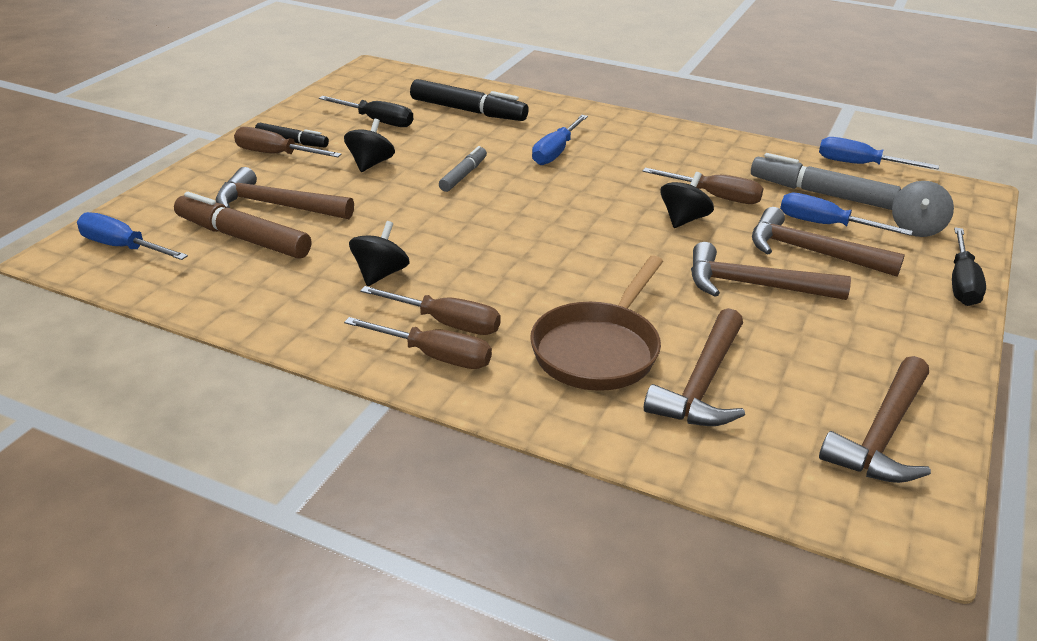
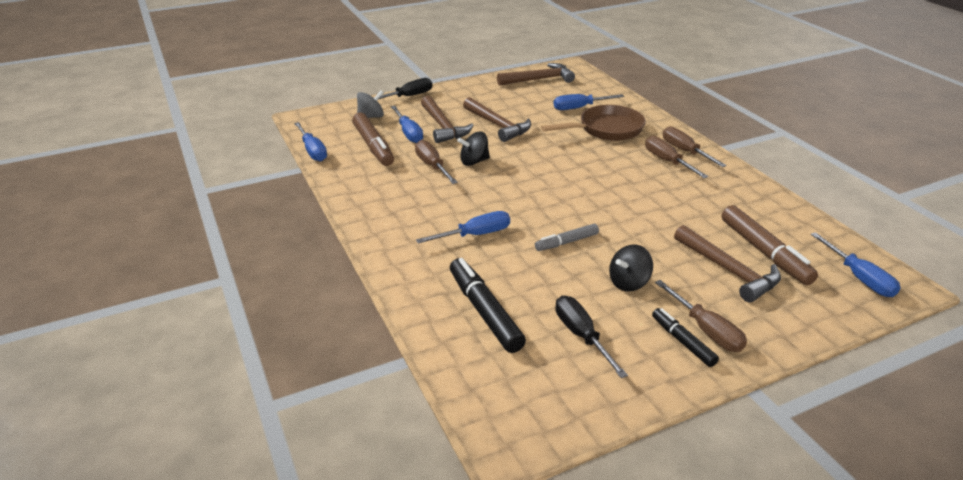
camera: 140 degrees left, 0 degrees up
black spinning top [349,221,410,286] -> none
brown hammer [644,308,745,426] -> blue screwdriver [553,94,624,110]
grey marker [751,153,901,210] -> brown marker [352,113,394,166]

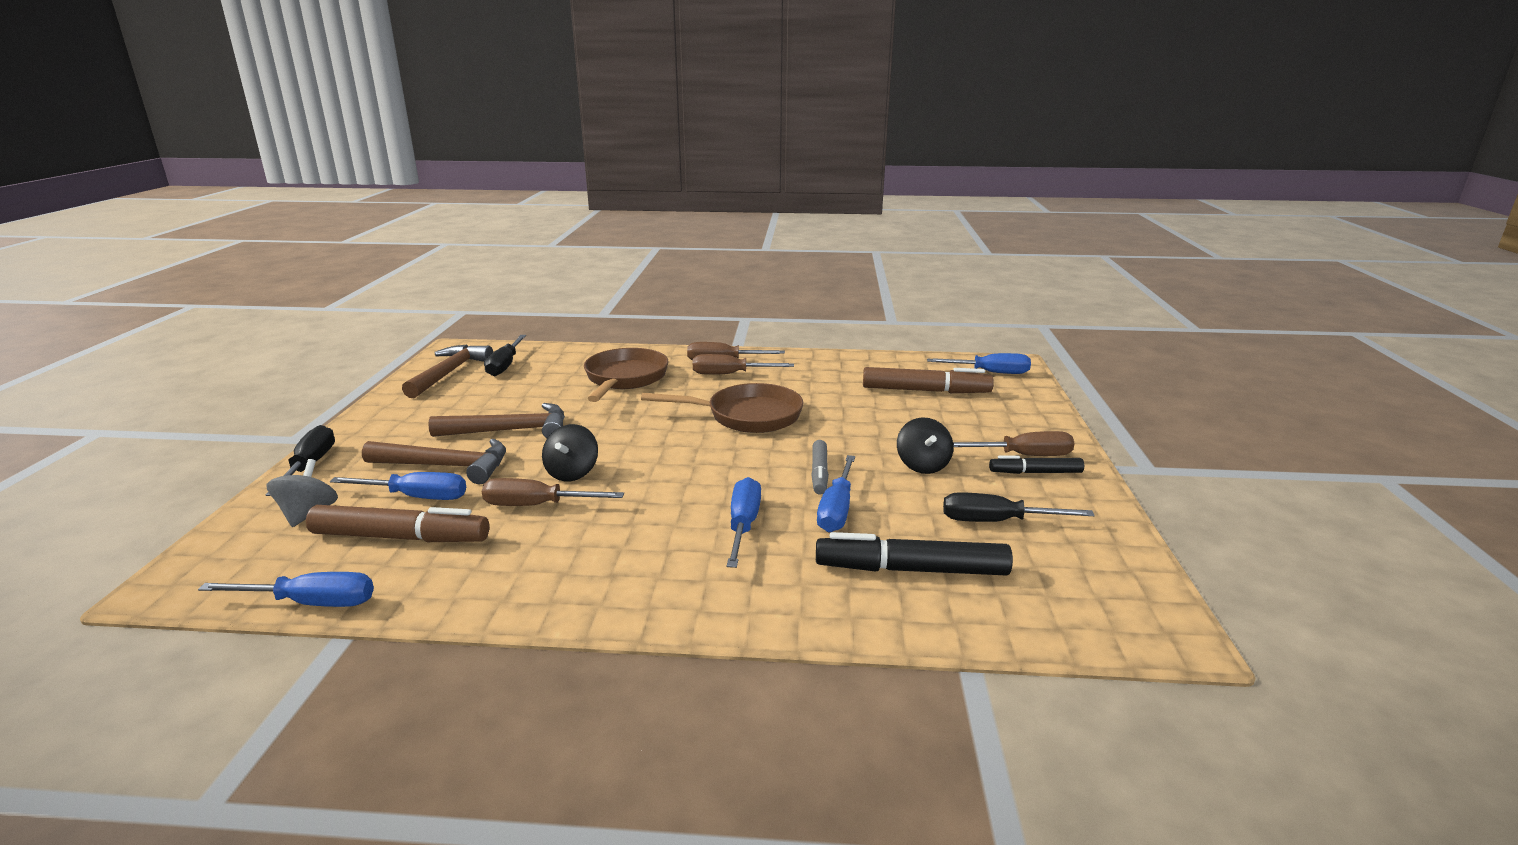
camera: 60 degrees left, 10 degrees down
blue screwdriver [553,94,624,110] -> blue screwdriver moved to [817,455,855,533]
brown hammer [674,225,781,302] -> none
none -> black screwdriver [484,335,526,376]
none -> brown pan [641,383,803,433]

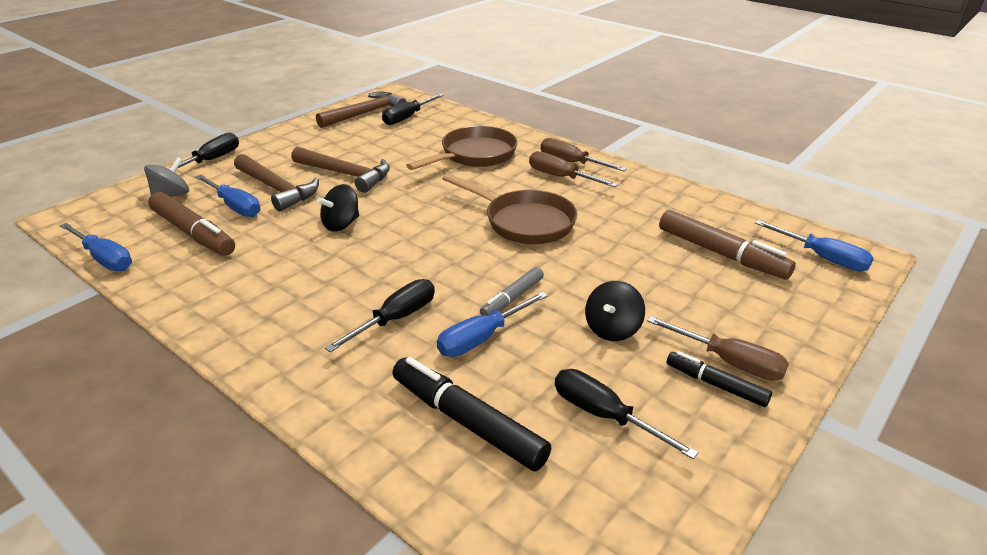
camera: 35 degrees right, 10 degrees up
brown screwdriver [482,478,624,506] -> none
blue screwdriver [727,477,761,568] -> black screwdriver [325,279,435,352]

